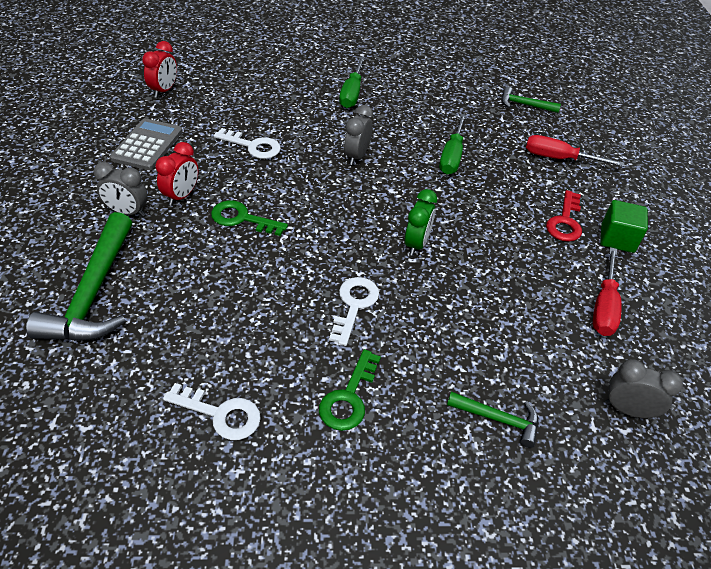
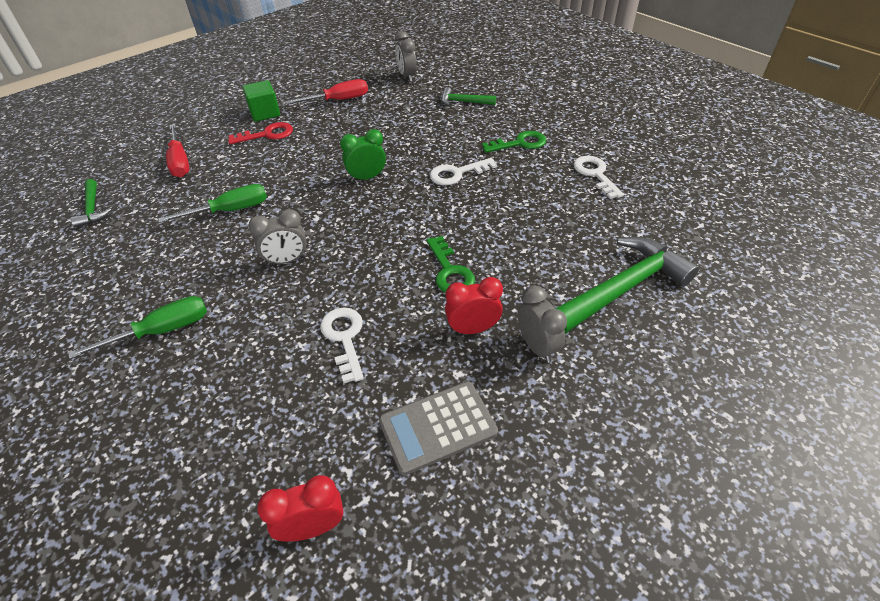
camera: 125 degrees left, 0 degrees up
green hammer [447,392,538,448] -> green hammer turned 60 degrees counterclockwise [441,87,496,106]

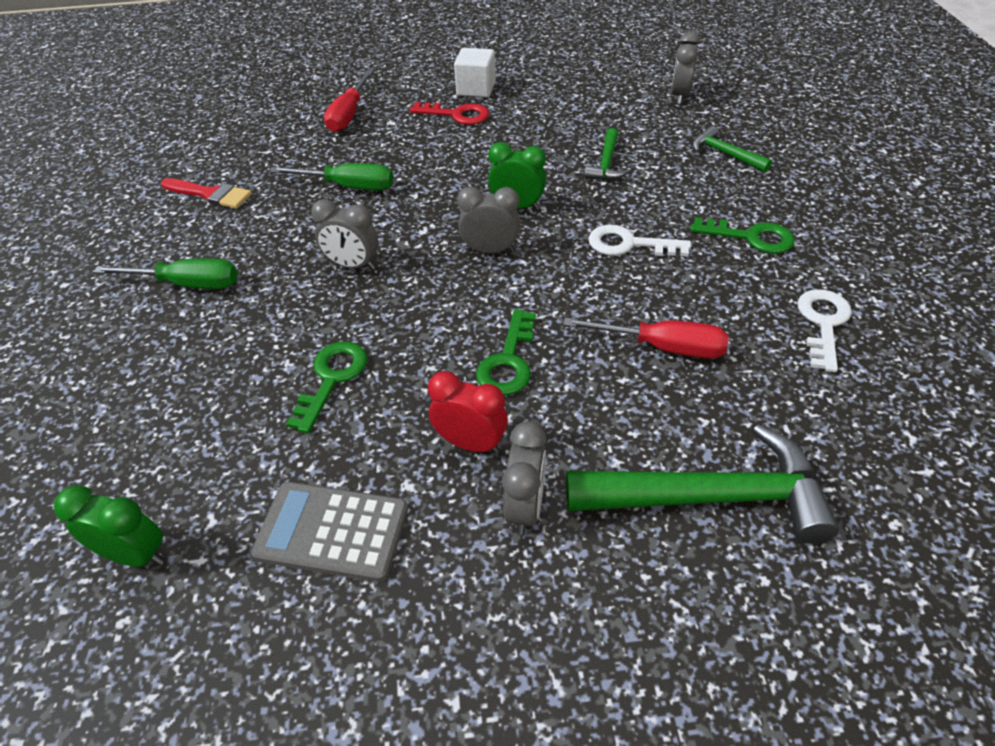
camera: 35 degrees right, 0 degrees up
green hammer [70,179,112,228] -> green hammer moved to [584,128,629,181]
green cube [242,80,280,122] -> white cube [454,48,496,97]
red clock [257,475,344,542] -> green clock [54,485,165,567]
red screwdriver [286,79,368,104] -> red screwdriver moved to [563,318,729,359]
white key [320,307,364,383] -> green key [286,341,367,434]
none -> red brush [161,178,252,209]
none -> grey clock [457,186,520,253]

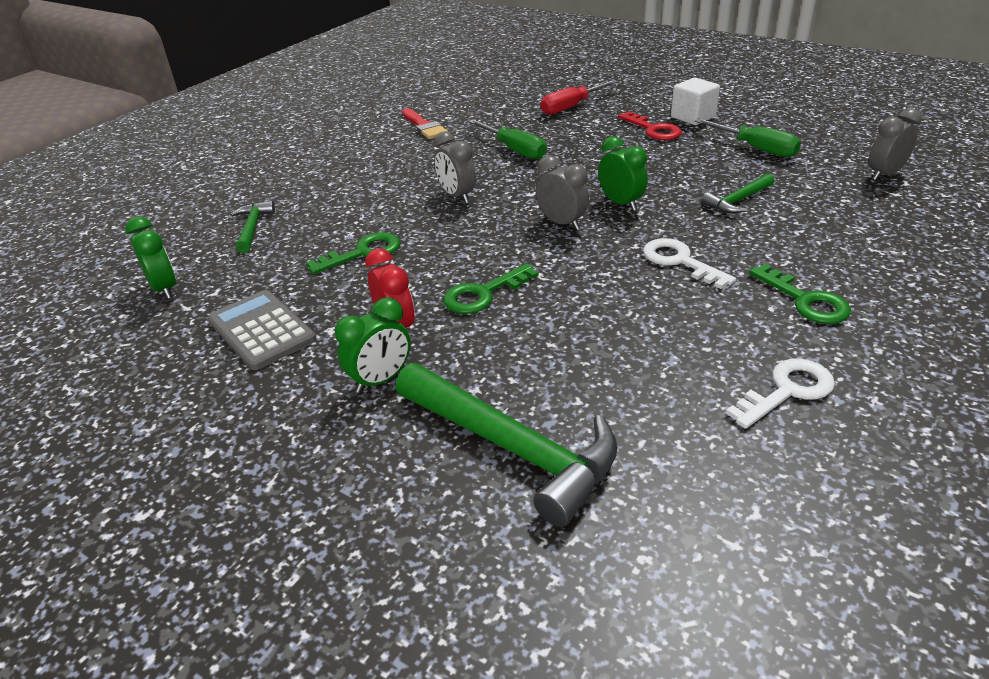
camera: 40 degrees right, 10 degrees down
green screwdriver [93,259,238,289] -> green screwdriver moved to [694,119,801,157]
grey clock [502,421,547,535] -> green clock [335,297,410,393]
red screwdriver [563,318,729,359] -> none
green hammer [692,126,772,172] -> green hammer moved to [230,201,275,253]

